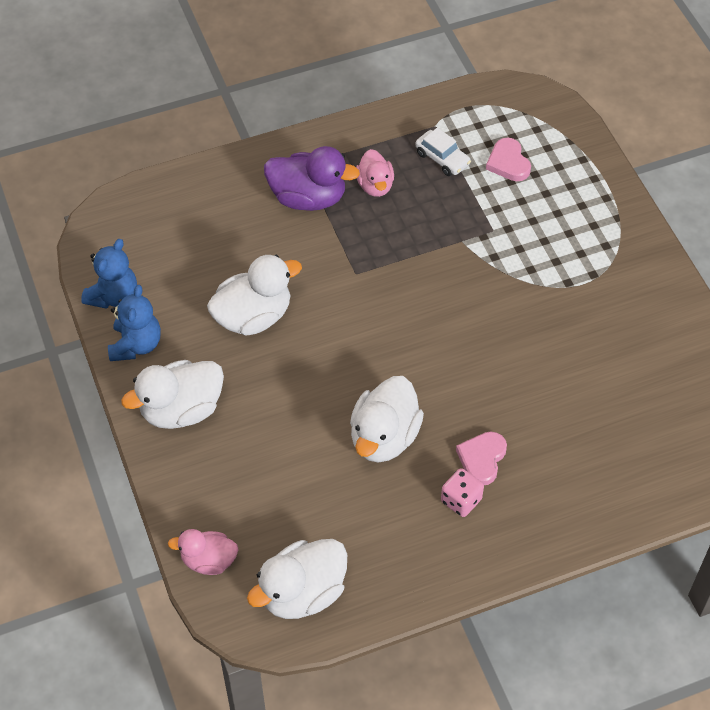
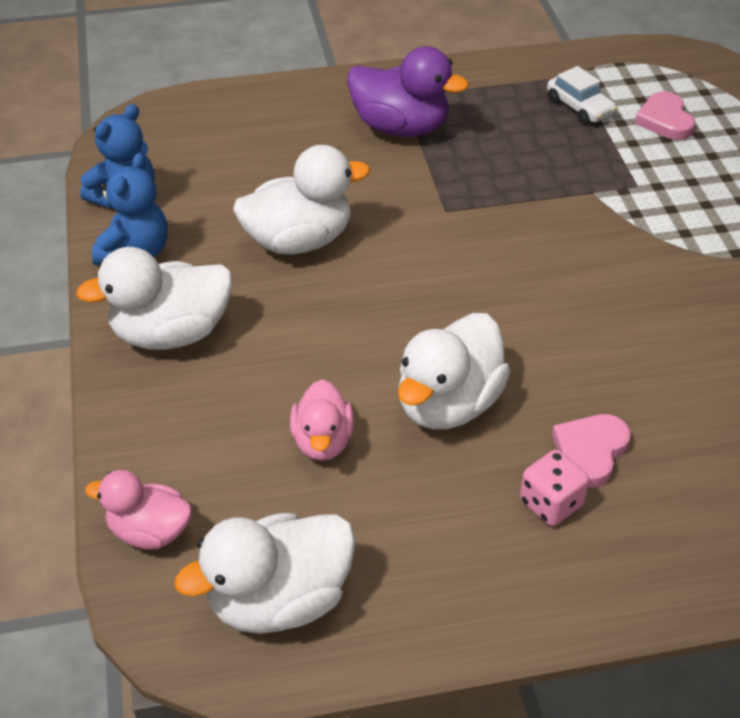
camera: 10 degrees right, 10 degrees down
pink duck [356,149,394,197] -> pink duck moved to [290,379,354,461]

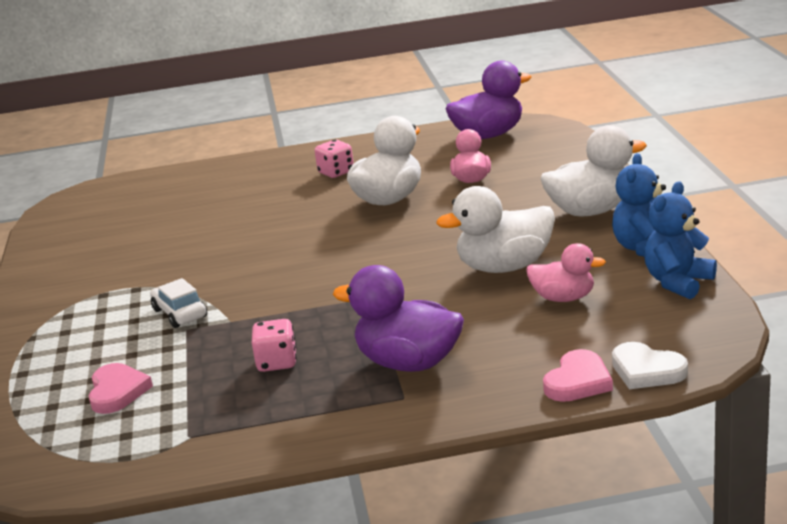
camera: 175 degrees left, 20 degrees down
pink duck [85,470,192,550] -> pink duck moved to [526,243,606,302]
white duck [175,513,356,634] -> purple duck [446,61,531,139]
white car [547,66,617,125] -> white car moved to [150,278,207,328]
pink heart [552,414,631,488] -> pink heart moved to [543,349,613,402]
none -> pink dice [252,319,297,372]
none -> white heart [612,342,688,389]

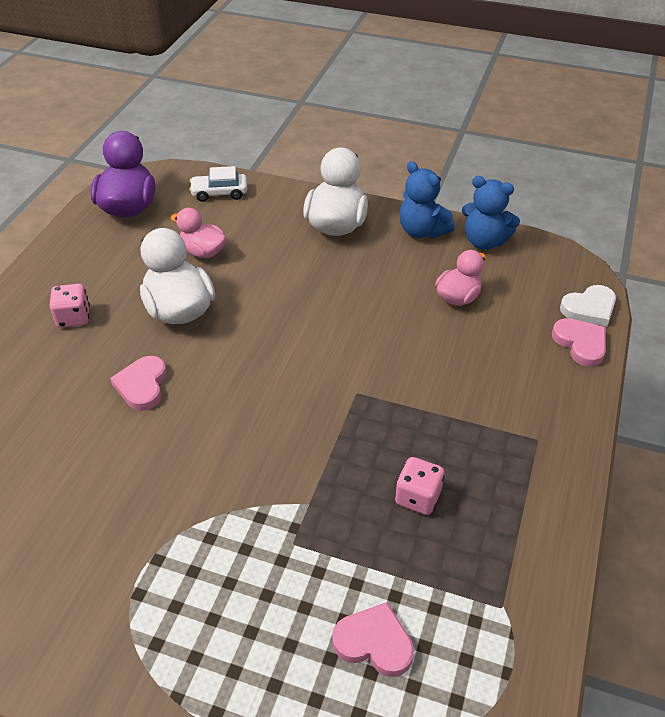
camera: 65 degrees left, 20 degrees up
white car [150,278,207,328] -> white car moved to [189,166,247,202]
purple duck [333,265,464,372] -> none
white duck [436,186,555,273] -> none
blue teddy bear [644,181,717,299] -> blue teddy bear turned 45 degrees counterclockwise [462,176,520,250]
none -> pink heart [110,356,167,411]

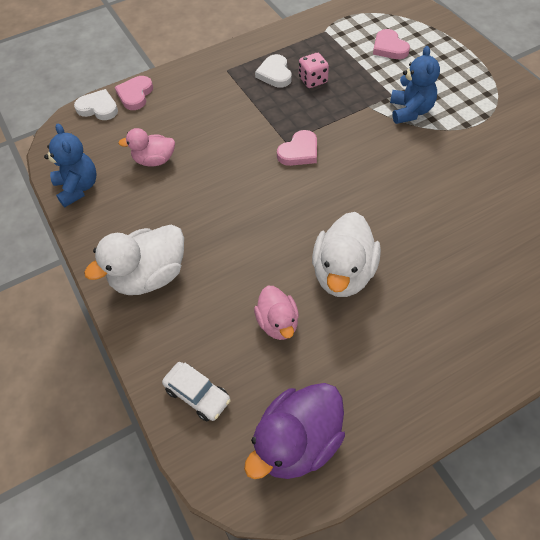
camera: 135 degrees left, 10 degrees up
pink dice [49,284,90,328] -> none
pink heart [110,356,167,411] -> pink heart moved to [277,130,317,166]
blue teddy bear [399,161,455,238] -> blue teddy bear moved to [390,46,440,124]
none -> white heart [255,54,292,88]

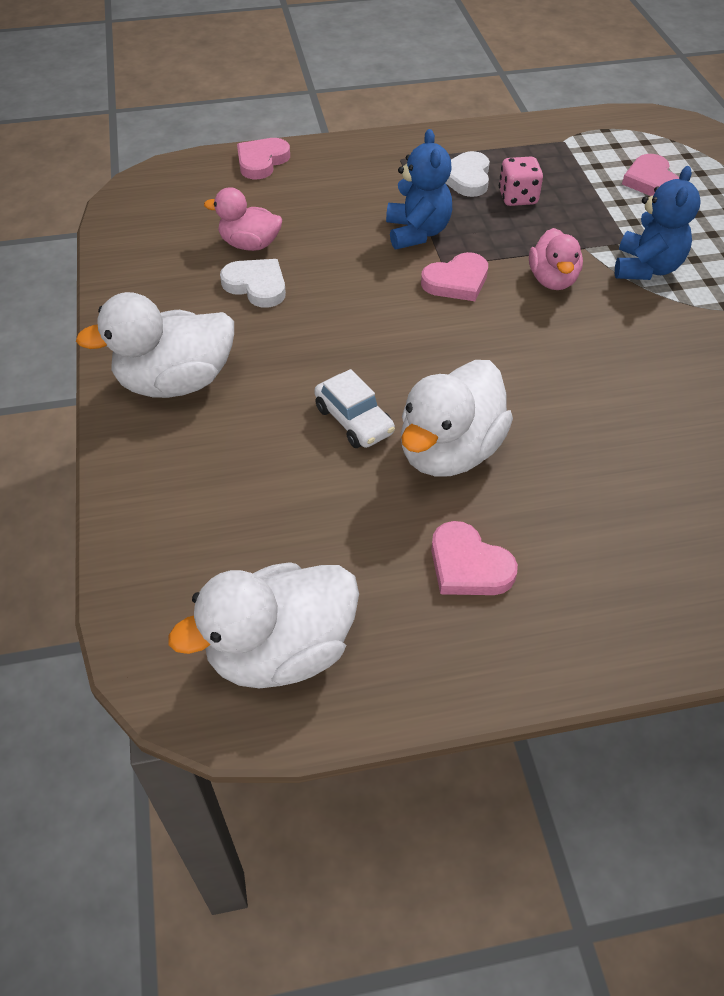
camera: 15 degrees right, 5 degrees down
blue teddy bear [44,124,97,207] -> blue teddy bear moved to [386,129,452,249]
white heart [74,89,118,120] -> white heart moved to [220,259,286,308]
white car [162,362,231,422] -> white car moved to [314,369,395,448]
purple duck [244,383,345,479] -> white duck [168,562,359,689]
pink duck [254,286,299,340] -> pink duck moved to [529,228,583,290]
none -> pink heart [431,521,518,595]

